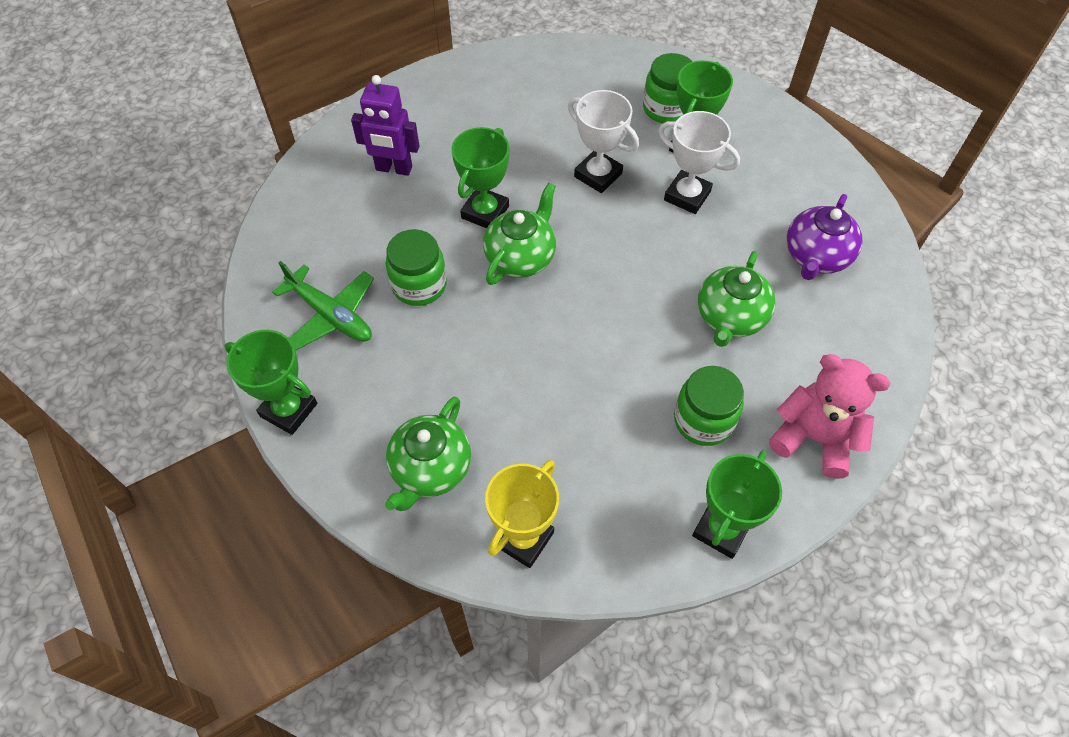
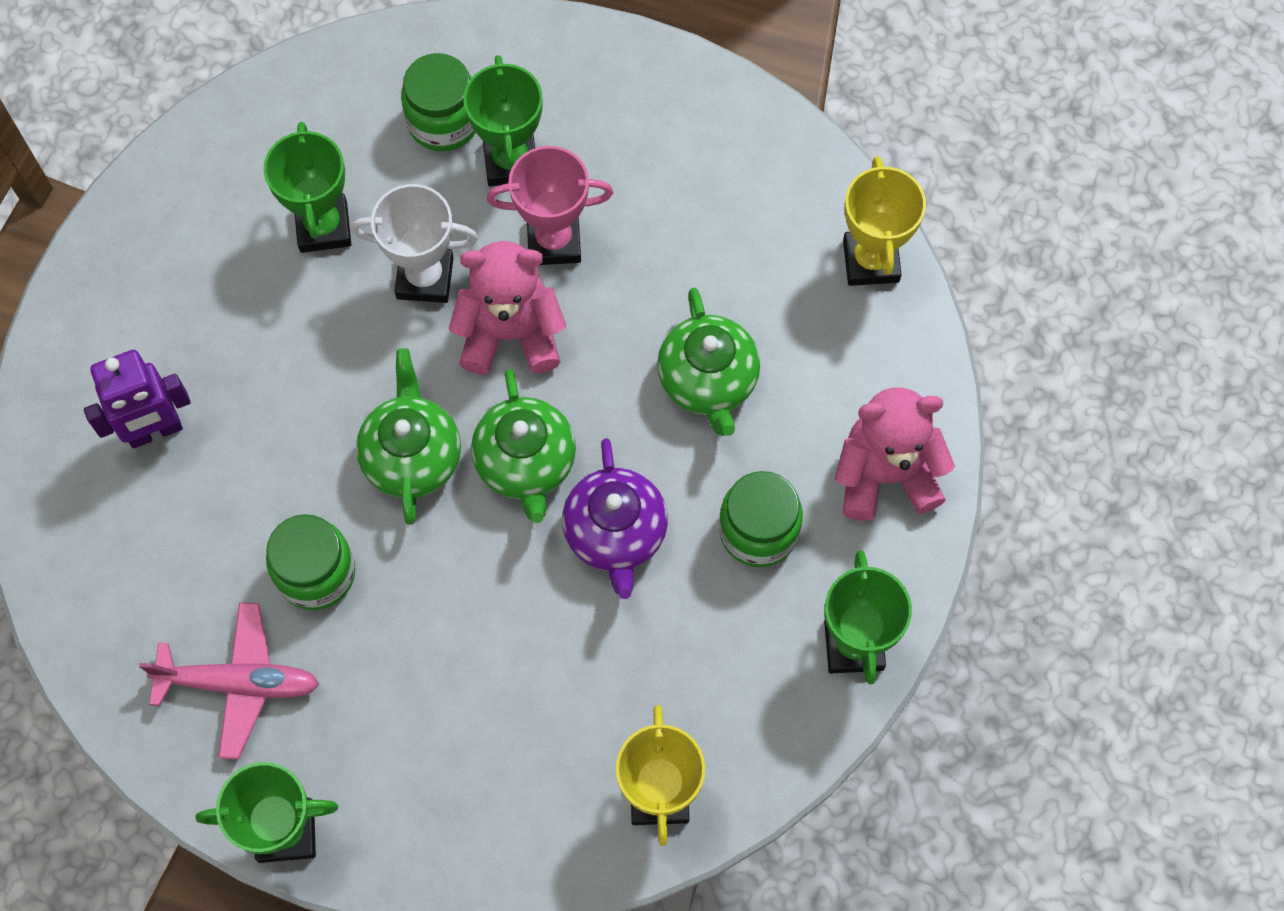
camera: 35 degrees left, 10 degrees up
green plane [272,261,374,351] -> pink plane [139,602,319,759]
green teapot [385,396,471,511] -> green teapot moved to [471,369,576,523]
green trophy [452,127,510,228] -> green trophy moved to [264,122,351,253]
white trophy [658,111,740,214] -> pink trophy [487,146,613,265]
purple teapot [787,194,862,280] -> purple teapot moved to [562,438,668,599]
none -> pink teddy bear [449,241,566,374]
none -> yellow trophy [843,156,926,286]

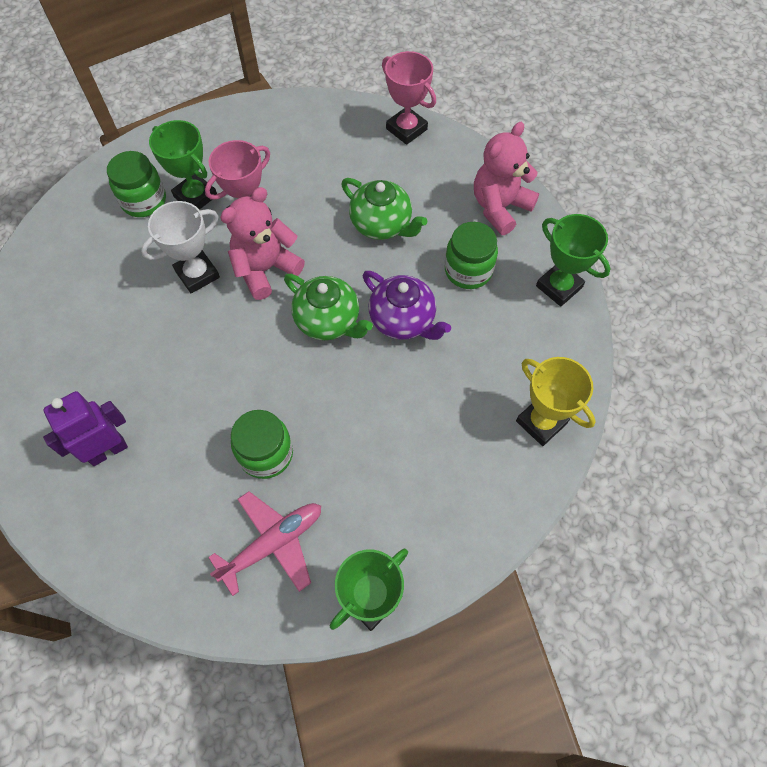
camera: 40 degrees left, 5 degrees down
purple robot [84,350,191,449] -> purple robot turned 150 degrees counterclockwise [43,391,128,466]
green trophy [264,122,351,253] -> none
green teapot [356,348,461,525] -> none
yellow trophy [843,156,926,286] -> pink trophy [382,51,436,145]

